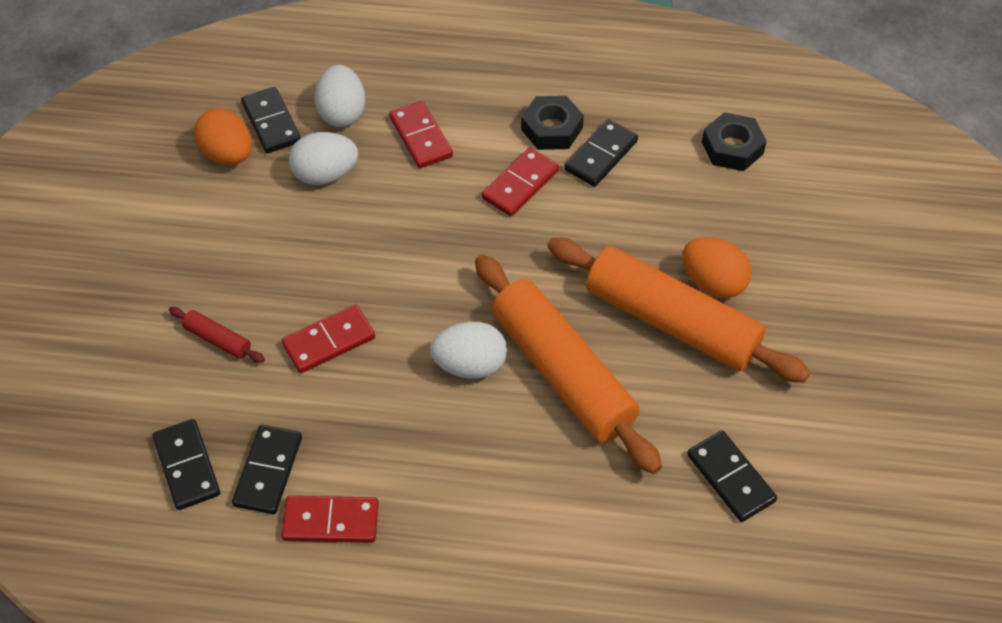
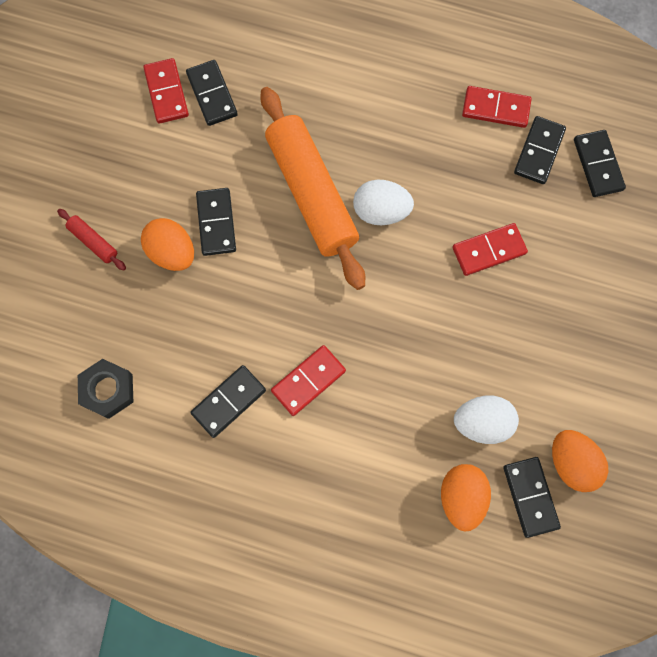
camera: 170 degrees left, 20 degrees up
red rolling pin [169,307,265,363] -> red rolling pin moved to [57,209,126,270]
white egg [315,65,365,127] -> orange egg [441,464,491,531]
red domino [389,101,453,168] -> red domino moved to [143,58,189,124]
black nut [521,96,584,150] -> none
orange rolling pin [547,238,810,383] -> black domino [196,188,236,256]

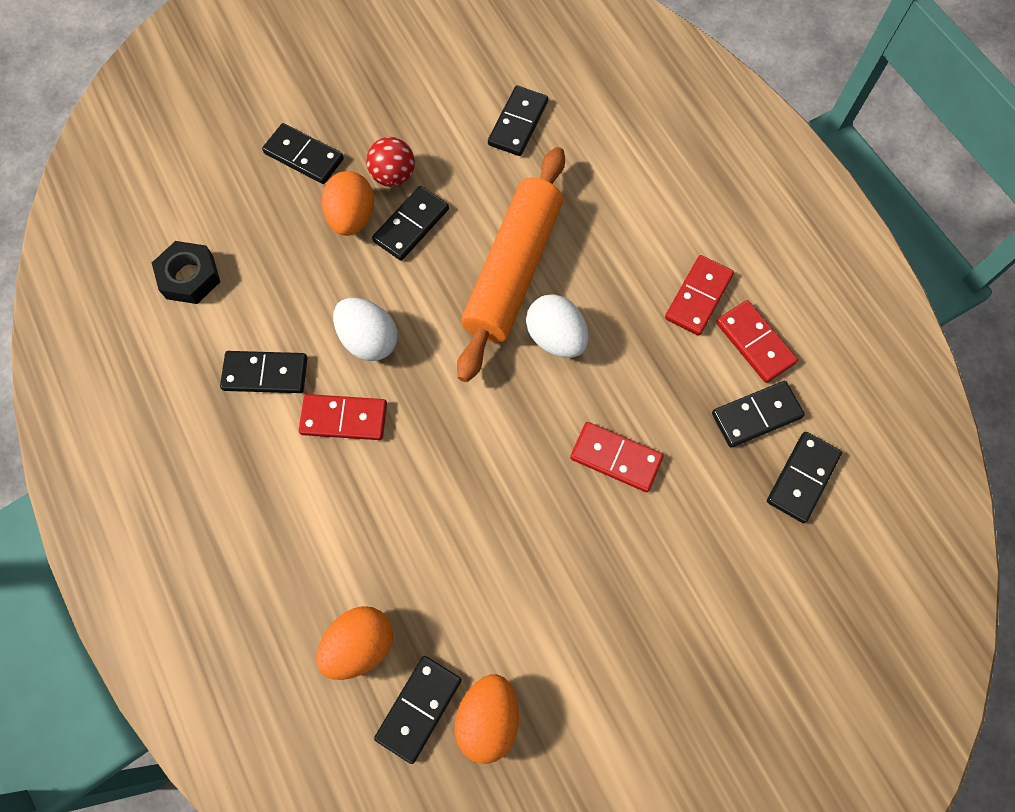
camera: 45 degrees right, 5 degrees down
red rolling pin [57,209,126,270] -> black domino [262,123,344,184]
red domino [143,58,189,124] -> red domino moved to [665,255,734,336]
white egg [454,396,519,444] -> white egg moved to [333,298,398,361]
none -> red ball [366,137,415,187]

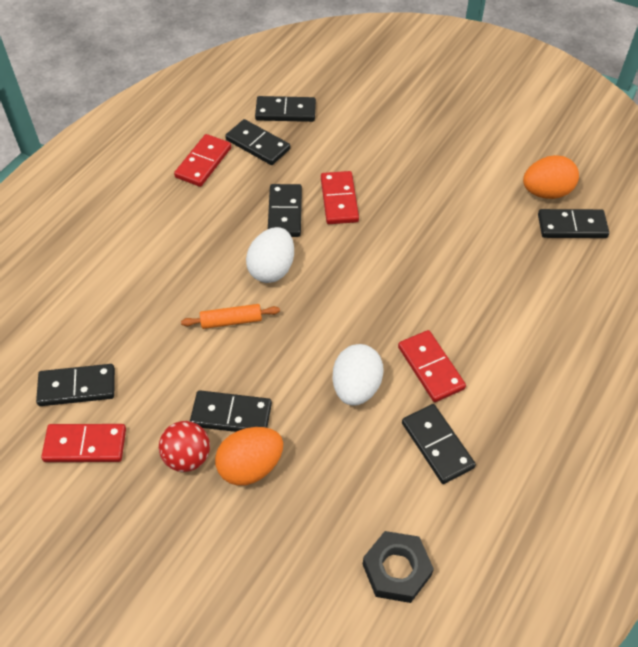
camera: 120 degrees left, 15 degrees down
black domino [262,123,344,184] -> black domino moved to [268,184,302,237]
orange egg [316,606,393,680] -> none
orange rolling pin [457,147,565,382] -> orange rolling pin [181,304,280,329], size x0.40
red domino [665,255,734,336] -> red domino moved to [41,424,126,462]

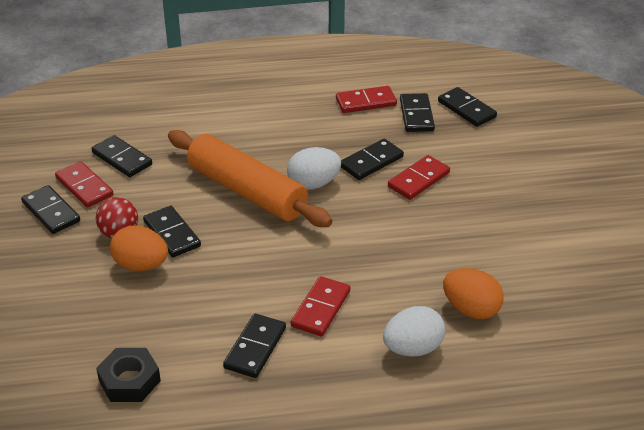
camera: 50 degrees right, 15 degrees down
orange rolling pin [181,304,280,329] -> orange rolling pin [168,130,332,227], size x2.49
white egg [332,344,384,406] -> white egg moved to [383,306,445,357]
orange egg [523,155,579,199] -> orange egg moved to [443,268,504,319]
black domino [538,209,609,238] -> black domino moved to [21,185,80,234]

